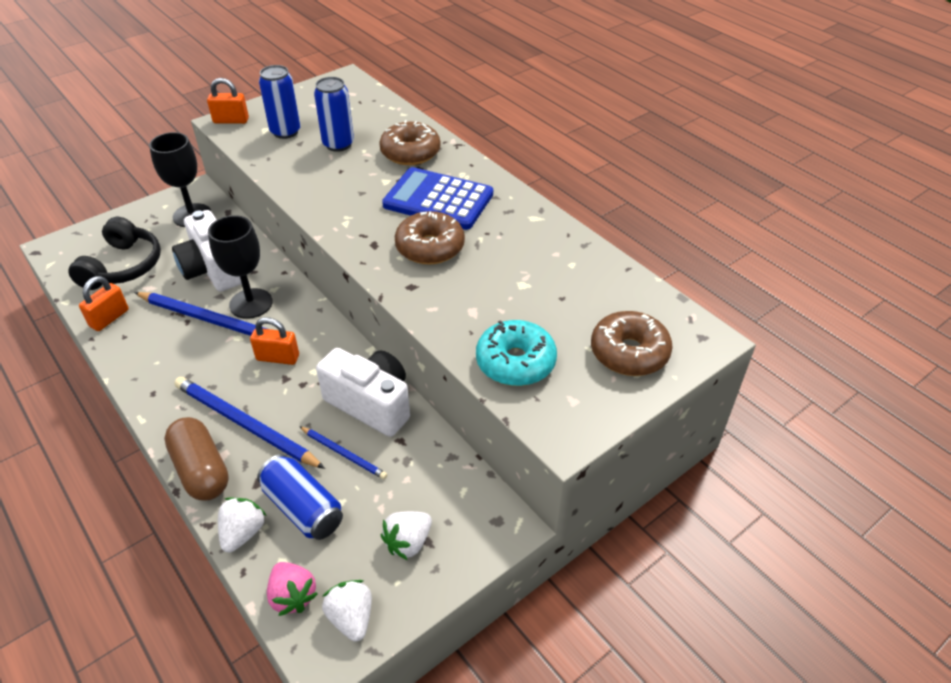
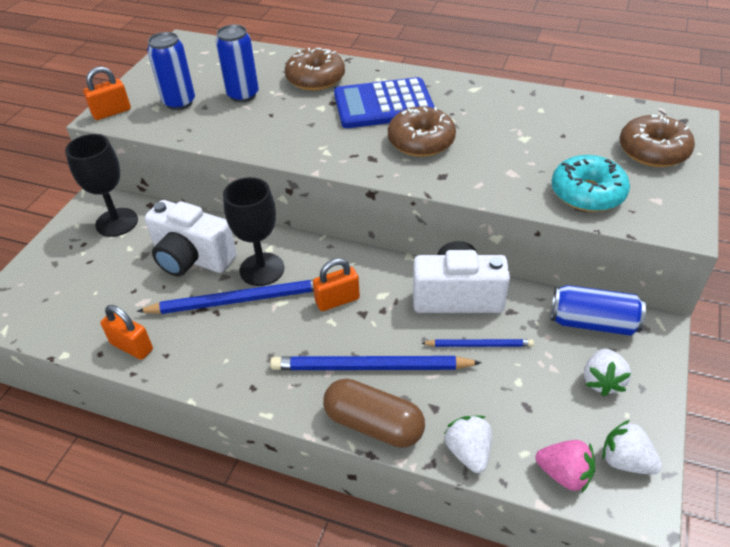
camera: 30 degrees left, 0 degrees up
black headphones [68,217,161,290] -> none
orange padlock [79,276,129,331] -> orange padlock turned 60 degrees counterclockwise [100,305,153,360]
blue can [257,454,343,540] -> blue can moved to [551,285,646,336]

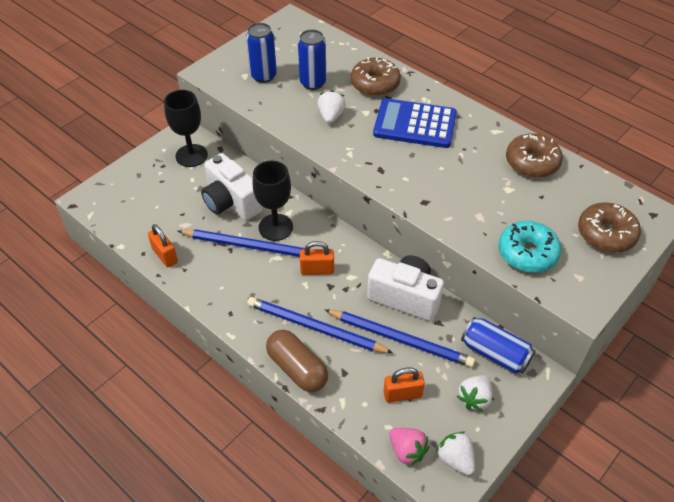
camera: 20 degrees right, 5 degrees up
orange padlock [83,66,131,120] -> orange padlock moved to [383,367,425,403]
brown donut [388,107,456,157] -> brown donut moved to [506,133,563,178]
blue pencil [421,339,534,347] -> blue pencil [324,309,475,367], size x1.84
white strawberry [444,416,492,473] -> white strawberry moved to [318,90,346,124]

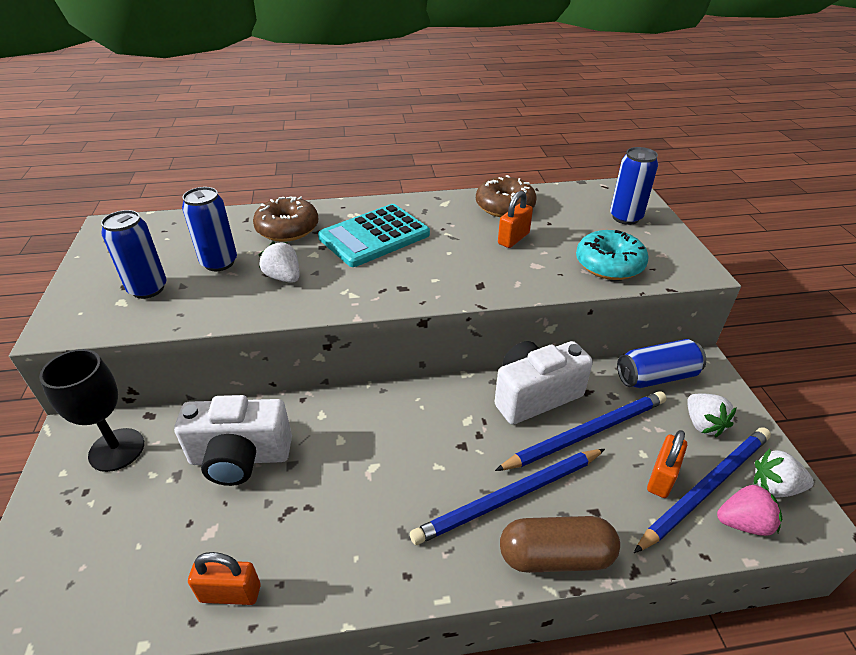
camera: 50 degrees left, 10 degrees down
blue pencil [178,229,305,257] -> blue pencil moved to [634,427,771,553]
black goblet [252,160,293,241] -> none
orange padlock [300,241,334,275] -> orange padlock moved to [498,191,533,248]
blue calculator [373,98,457,148] -> turquoise calculator [318,204,430,267]
brown donut [578,202,641,253] -> blue can [610,147,658,225]

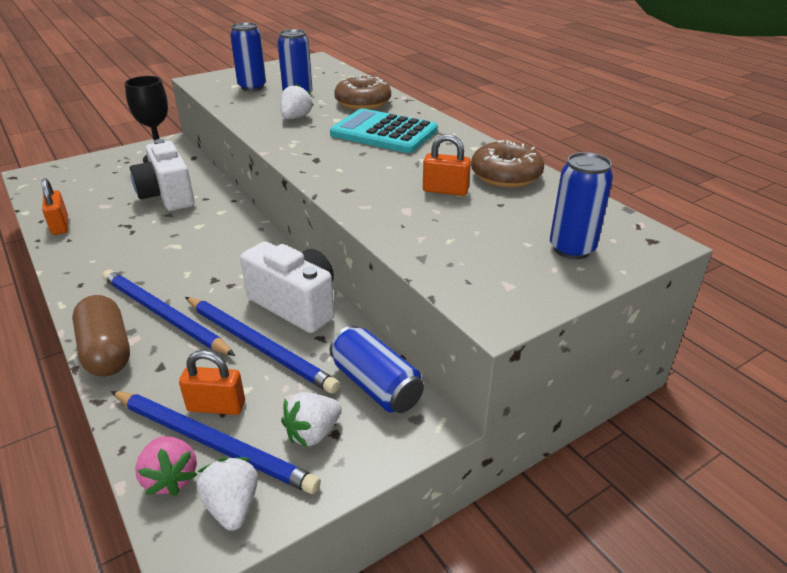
camera: 65 degrees right, 5 degrees down
turquoise donut [576,230,649,280] -> none

